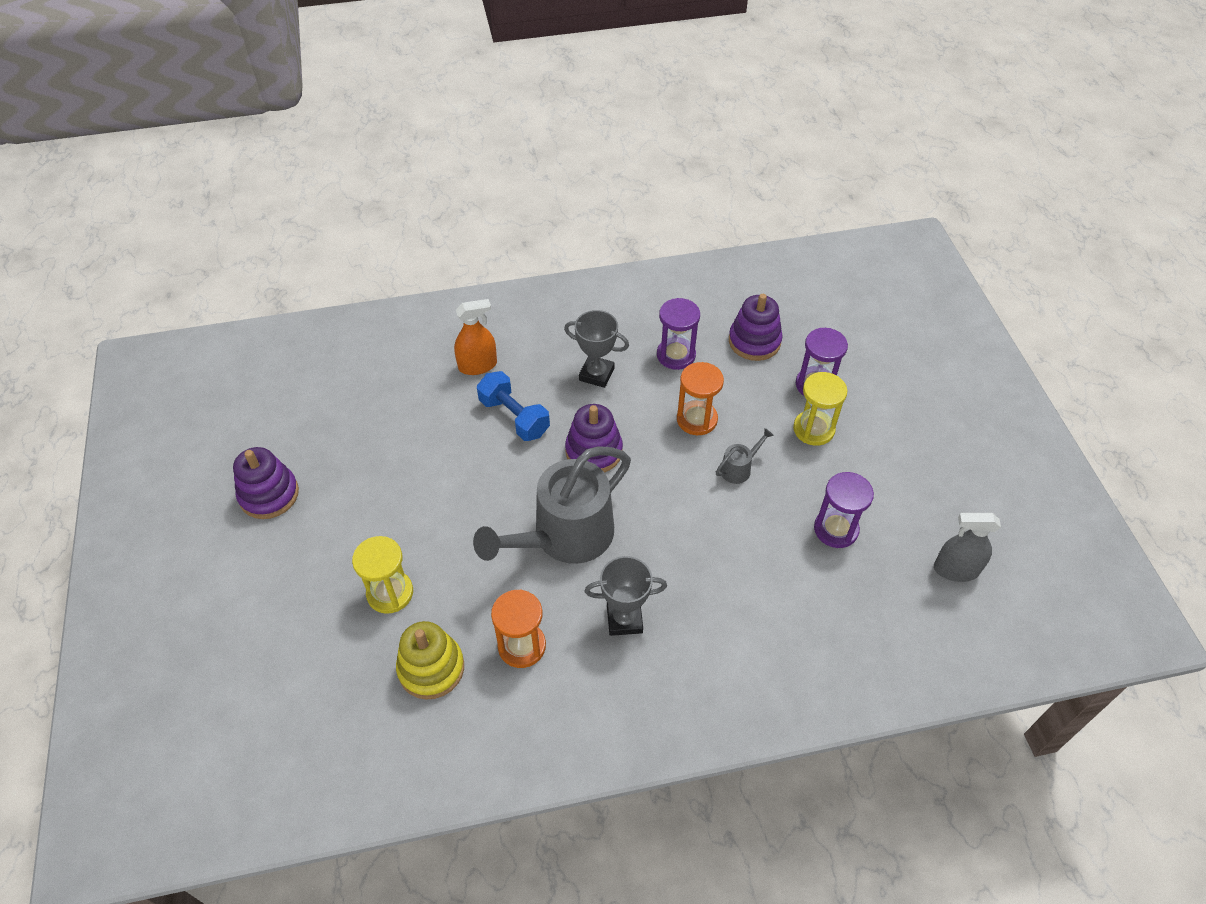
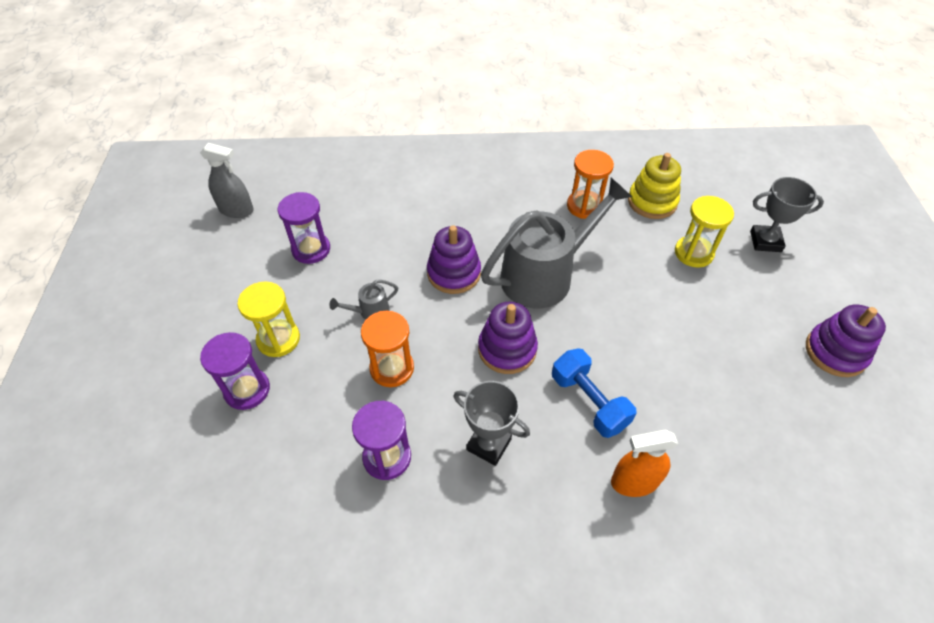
camera: 170 degrees left, 0 degrees up
grey trophy [585,556,667,636] -> grey trophy moved to [750,177,824,252]
purple stacking toy [729,294,783,361] -> purple stacking toy moved to [427,225,481,294]

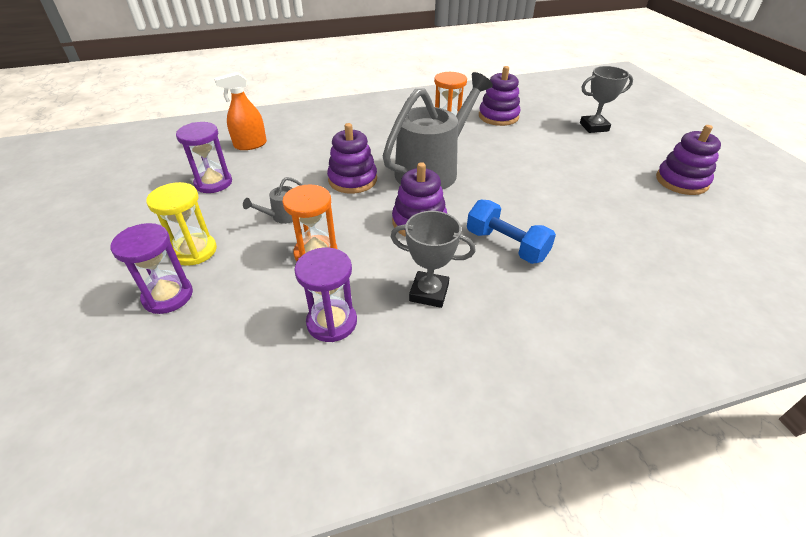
camera: 15 degrees left, 10 degrees down
grey spray bottle [200,143,254,218] -> none
orange spray bottle [611,430,678,497] -> orange spray bottle moved to [214,72,267,150]
yellow stacking toy [628,153,681,219] -> purple stacking toy [479,66,520,126]
yellow hourglass [675,196,734,268] -> none

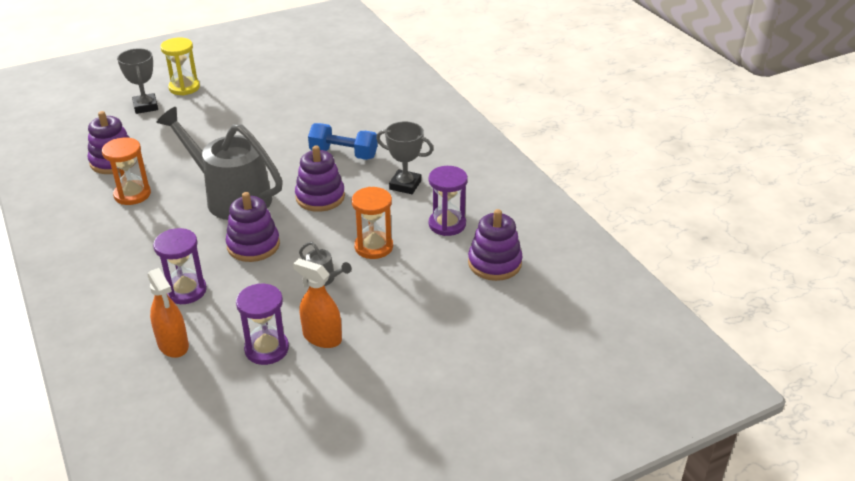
camera: 100 degrees left, 5 degrees down
purple hourglass [111,223,193,314] -> purple hourglass moved to [153,228,207,304]
yellow hourglass [146,182,217,266] -> yellow hourglass moved to [160,38,200,95]
grey trophy [391,211,475,308] -> grey trophy turned 75 degrees counterclockwise [376,122,433,194]
blue dumbbell [467,200,556,264] -> blue dumbbell turned 75 degrees clockwise [308,123,378,160]
purple stacking toy [656,125,721,195] -> purple stacking toy moved to [468,209,523,281]
none -> orange spray bottle [293,258,342,348]

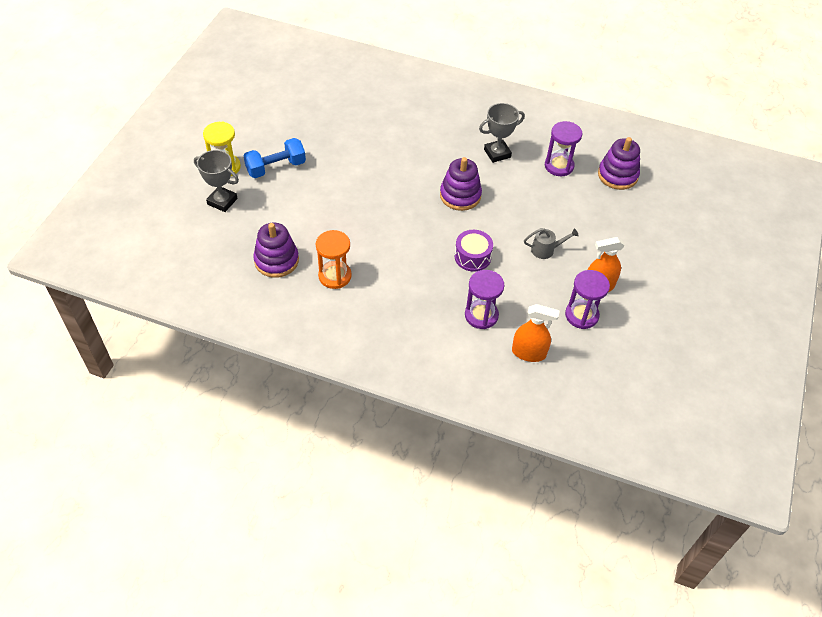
camera: 45 degrees left, 15 degrees up
grey watering can [156,107,283,220] -> none
purple stacking toy [226,192,280,262] -> purple drum [455,230,493,272]
blue dumbbell [308,123,378,160] -> blue dumbbell moved to [243,138,306,178]
orange hourglass [352,187,393,259] -> none

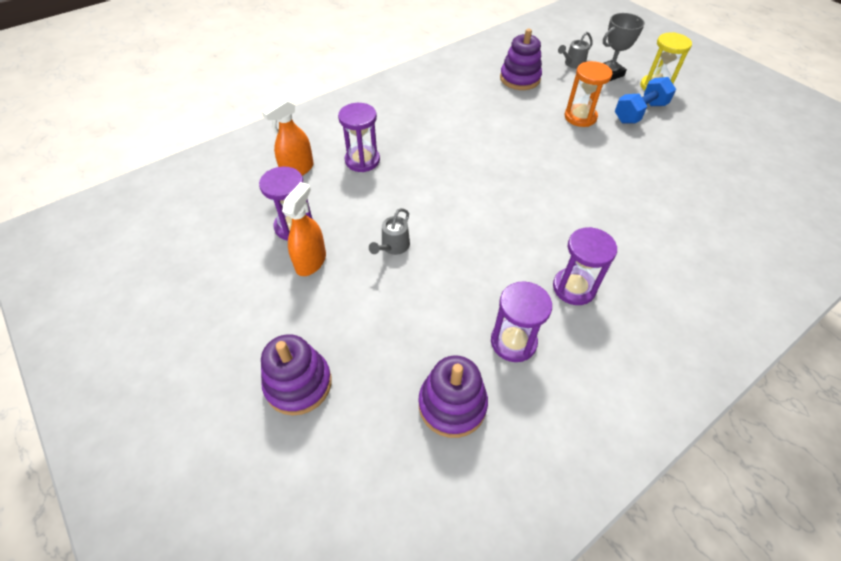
camera: 125 degrees right, 0 degrees up
blue dumbbell [243,138,306,178] -> blue dumbbell turned 45 degrees clockwise [615,77,676,123]
orange hourglass [316,230,352,289] -> orange hourglass moved to [564,61,613,127]
purple stacking toy [440,157,482,211] -> purple stacking toy moved to [261,334,332,416]
purple drum [455,230,493,272] -> none
grey trophy [479,103,525,163] -> purple hourglass [553,227,617,305]
none -> grey watering can [558,32,593,69]

